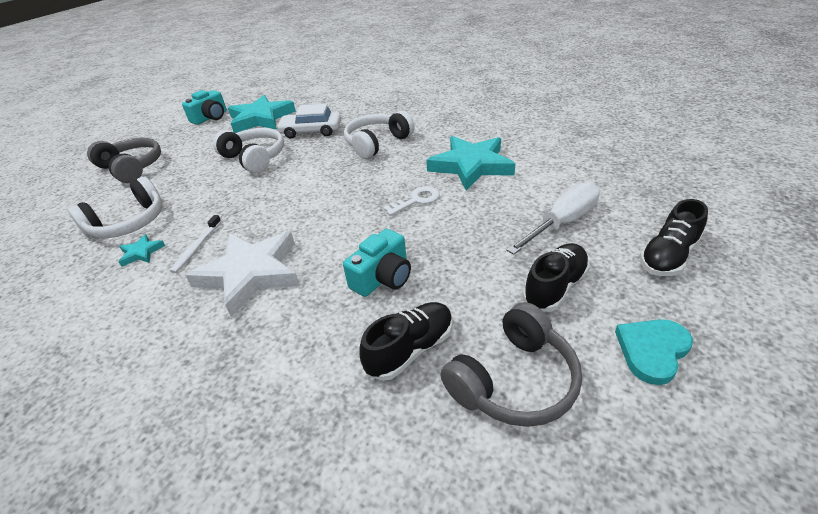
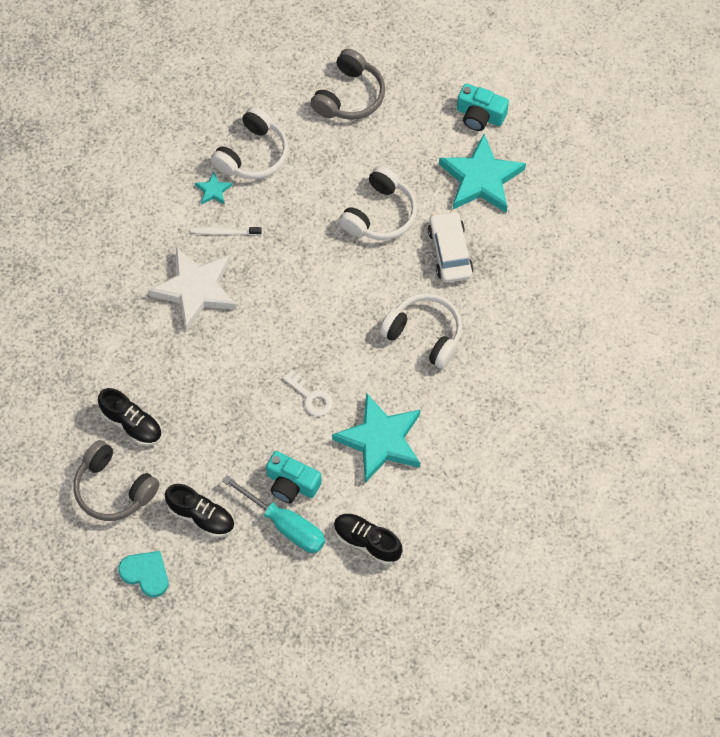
camera: 75 degrees right, 25 degrees up
white headphones [68,177,162,238] -> white headphones turned 90 degrees counterclockwise [211,106,288,179]
turquoise camera [343,229,411,297] -> turquoise camera moved to [266,451,322,503]
white screwdriver [506,182,600,254] -> turquoise screwdriver [222,475,325,553]
black shoe [640,199,708,276] -> black shoe moved to [334,513,403,565]

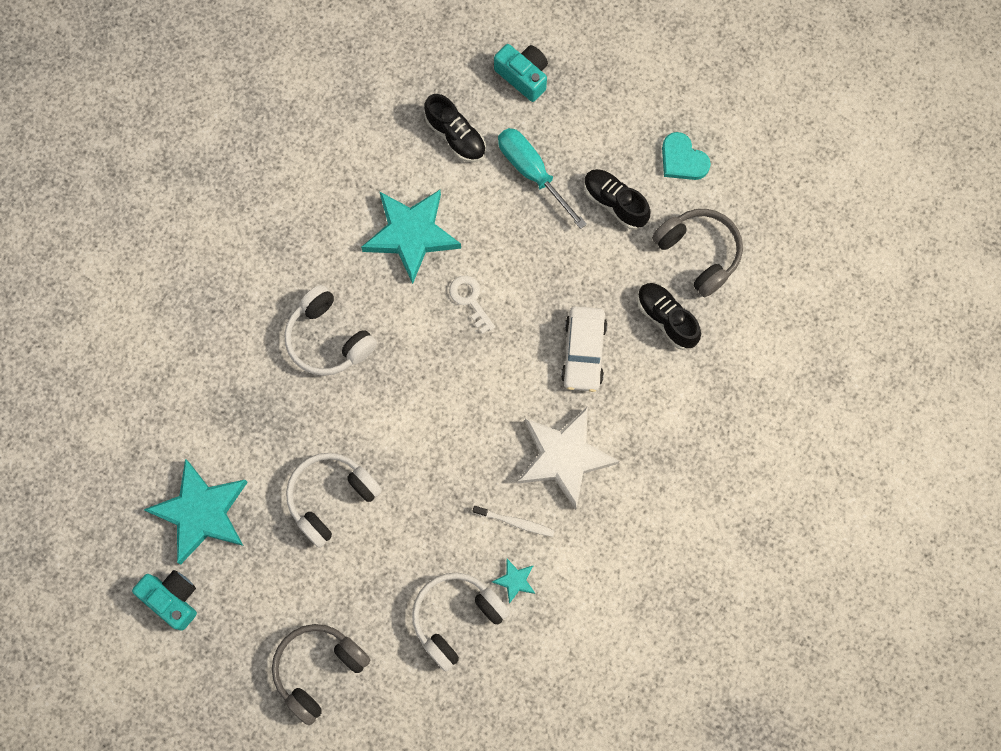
camera: 165 degrees left, 10 degrees up
turquoise camera [266,451,322,503] -> turquoise camera moved to [494,44,548,102]
white car [428,211,473,283] -> white car moved to [561,306,607,392]

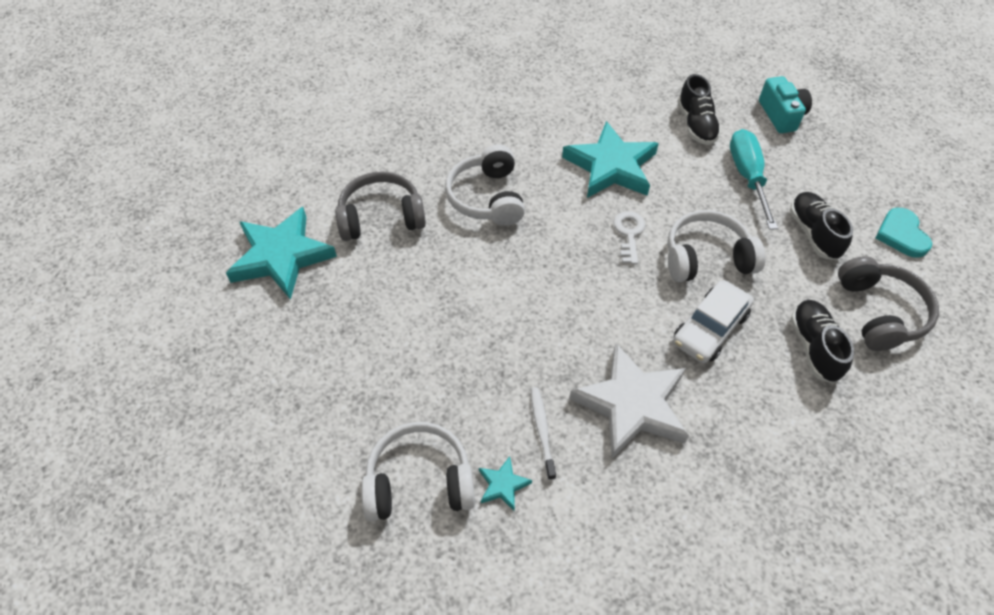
camera: 35 degrees right, 20 degrees down
turquoise camera [132,570,197,631] -> none
grey headphones [272,624,370,725] -> grey headphones moved to [335,171,426,241]
white headphones [286,453,382,548] -> white headphones moved to [667,210,765,282]
white toothbrush [473,506,555,537] -> white toothbrush turned 150 degrees counterclockwise [531,387,556,480]

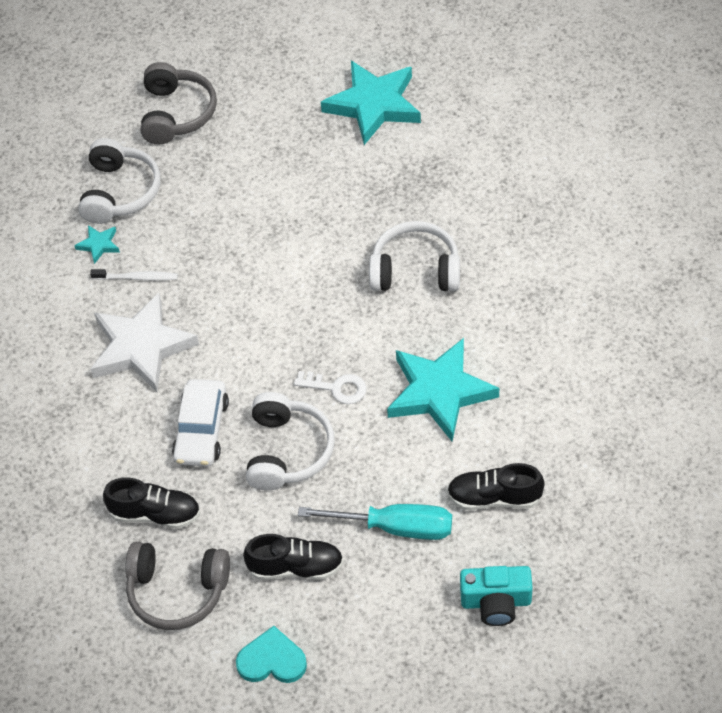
camera: 105 degrees right, 0 degrees up
grey headphones [335,171,426,241] -> grey headphones moved to [141,62,217,144]
white car [673,280,754,363] -> white car turned 135 degrees counterclockwise [172,379,229,466]

